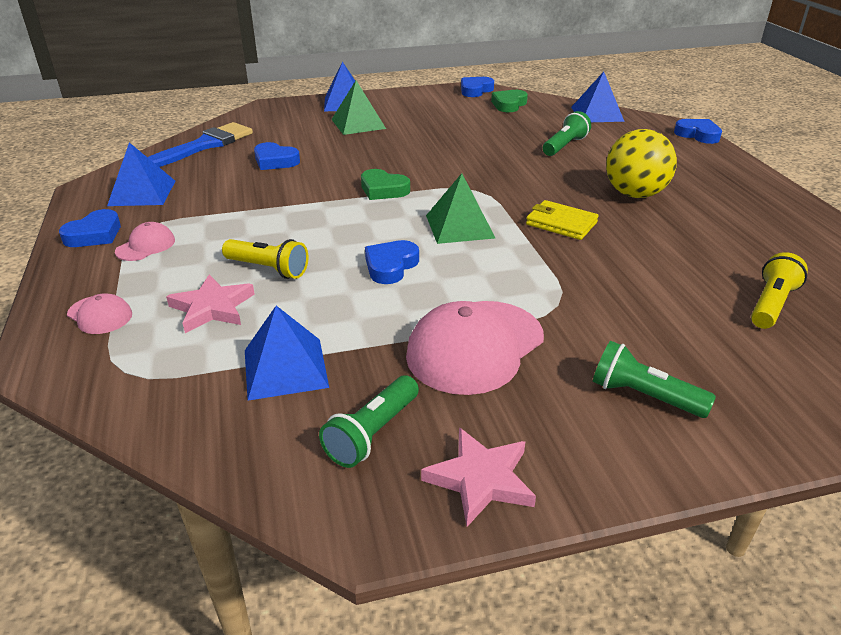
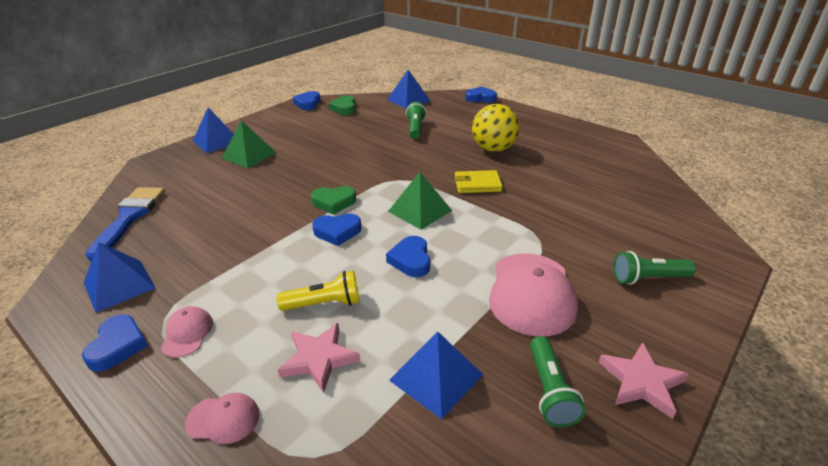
camera: 35 degrees left, 0 degrees up
blue heart [254,142,300,170] -> blue heart moved to [312,214,361,246]
yellow flashlight [751,252,808,329] -> none

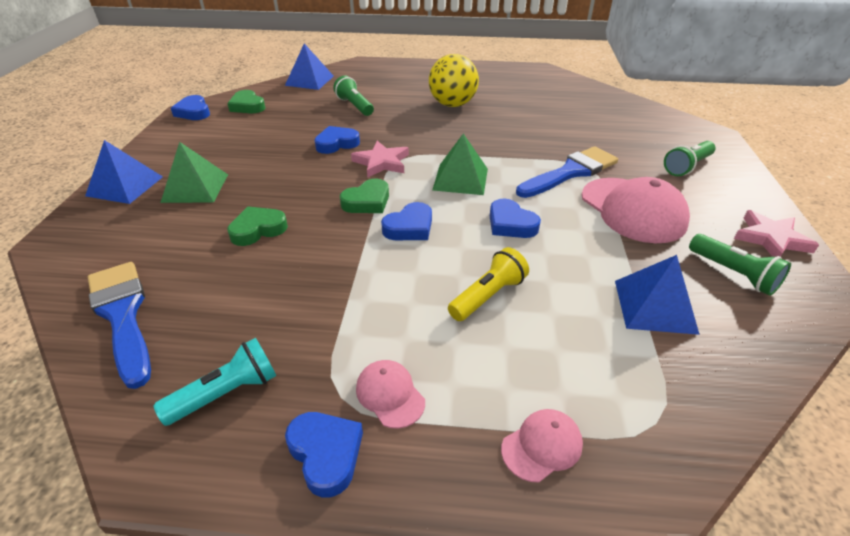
camera: 35 degrees left, 5 degrees up
blue pyramid [84,242,156,313] -> turquoise flashlight [154,338,276,426]
pink star [278,323,360,393] -> pink star moved to [351,141,409,178]
yellow wallet [455,170,503,193] -> none
blue heart [465,86,497,103] -> blue heart moved to [314,126,360,154]
none -> green heart [227,206,288,246]
none -> blue brush [516,146,618,198]

